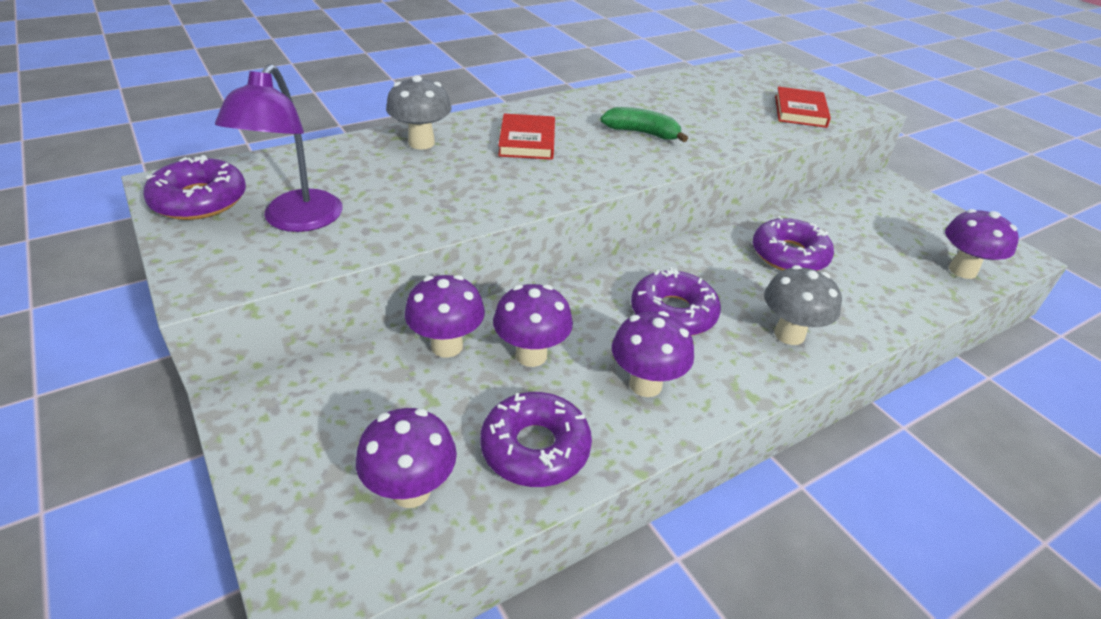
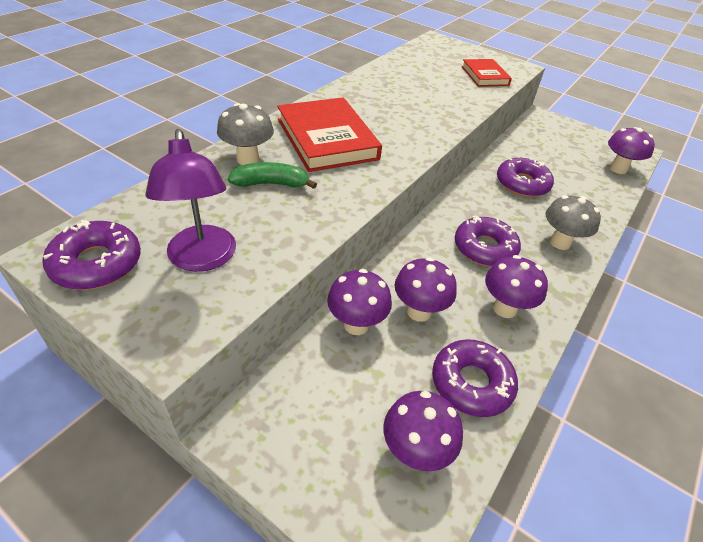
camera: 25 degrees left, 5 degrees up
red book [498,114,555,160] -> red book [277,97,382,172], size x1.71
green banana [600,107,688,142] -> green banana moved to [228,162,317,189]

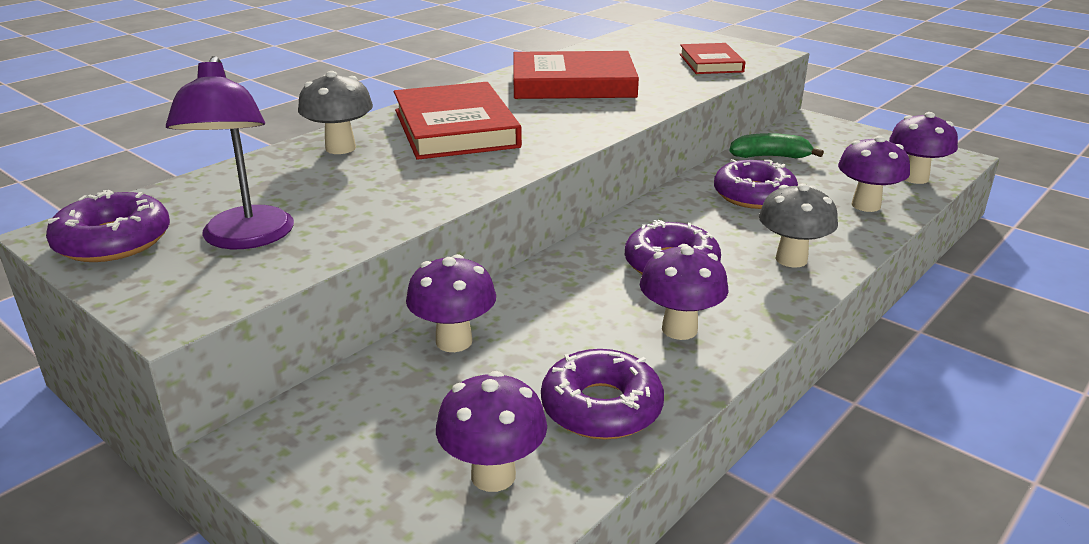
camera: 10 degrees right, 15 degrees down
green banana [228,162,317,189] -> green banana moved to [729,133,824,158]
purple mushroom [394,257,457,322] -> purple mushroom moved to [838,136,910,212]
none -> red book [514,51,639,99]

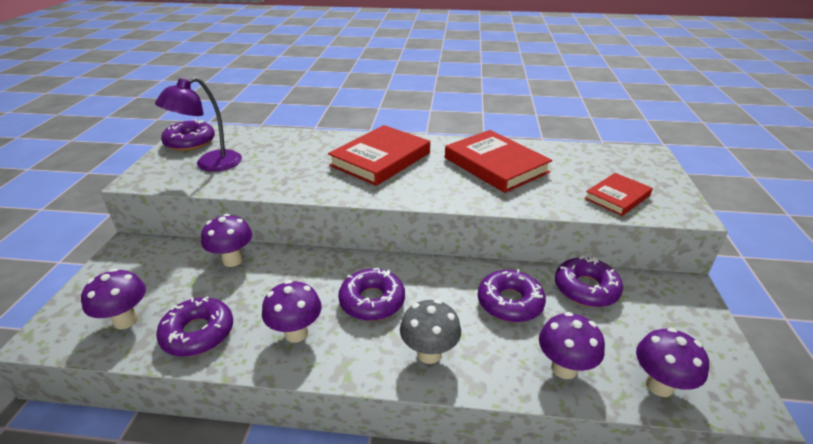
camera: 55 degrees right, 5 degrees up
grey mushroom [298,71,373,154] -> none
green banana [729,133,824,158] -> purple donut [555,256,623,307]

